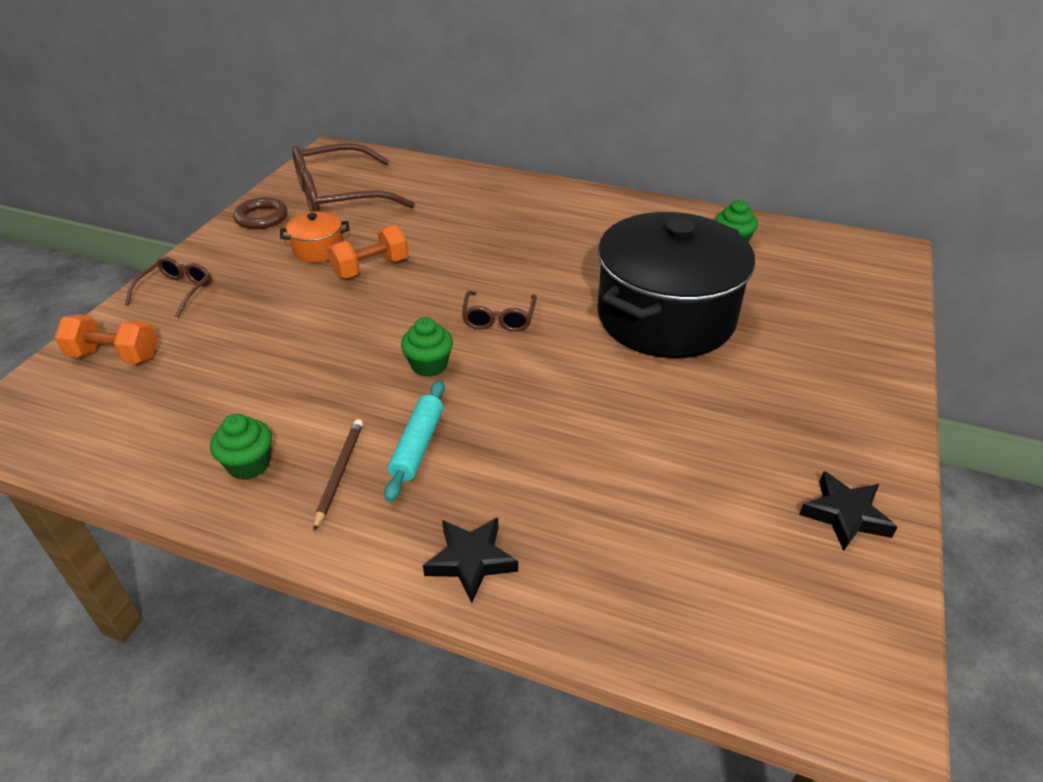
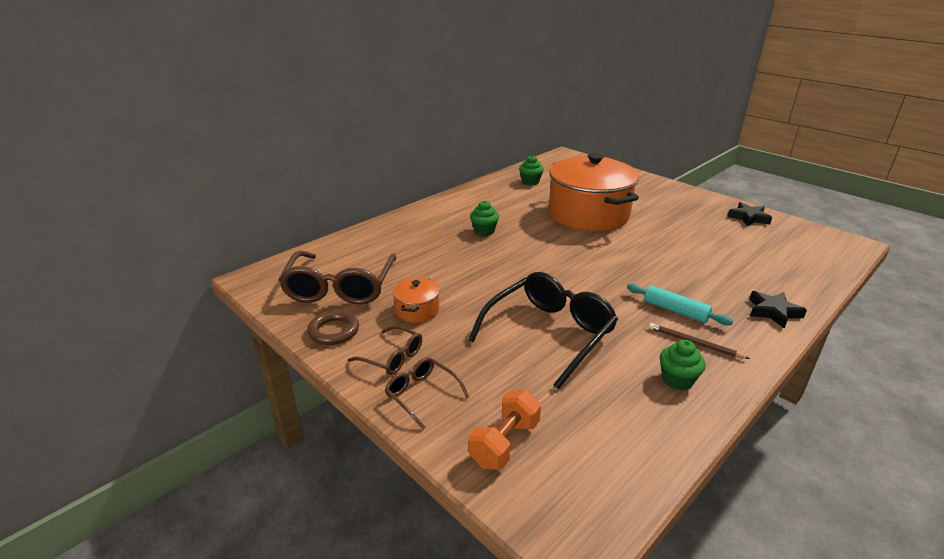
camera: 65 degrees left, 10 degrees down
orange dumbbell [327,225,409,279] -> none
green cupcake [401,317,453,377] -> green cupcake moved to [470,201,499,236]
brown glasses [462,291,537,332] -> brown glasses moved to [348,325,422,375]
black pot [597,212,755,358] -> orange pot [549,153,639,231]
none -> black glasses [468,272,618,389]

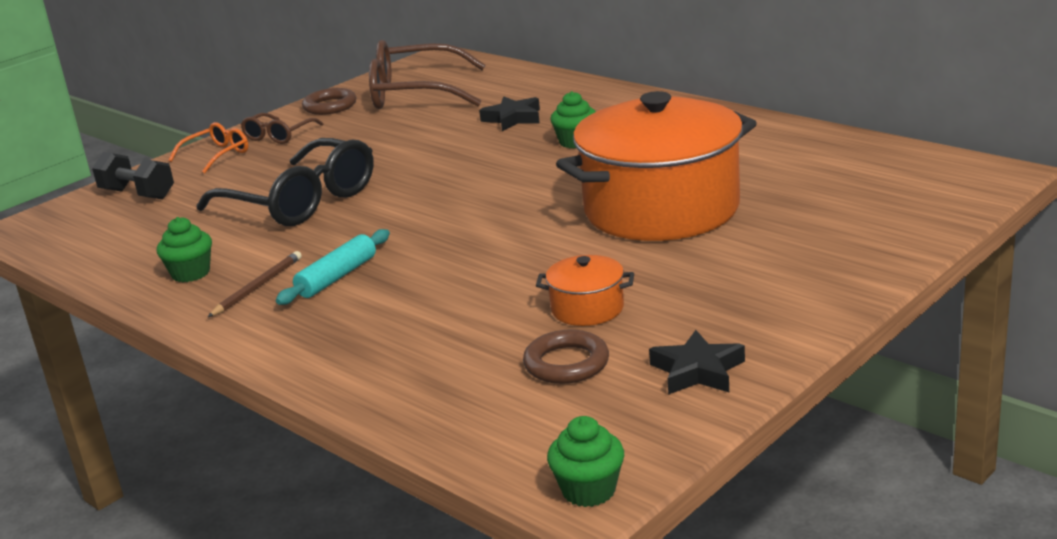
camera: 90 degrees right, 5 degrees down
brown glasses [385,357,469,429] -> orange glasses [169,122,248,173]
orange pot [393,277,440,323] -> orange pot moved to [536,255,634,326]
orange dumbbell [469,390,541,470] -> black dumbbell [92,152,174,199]
green cupcake [519,155,544,185] -> green cupcake moved to [547,416,624,507]
black star [750,291,807,329] -> black star moved to [479,97,540,131]
none -> brown ring [523,330,609,384]

